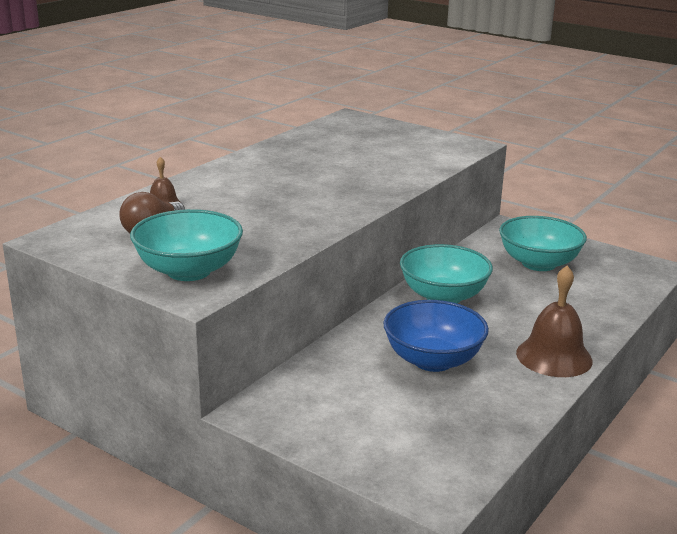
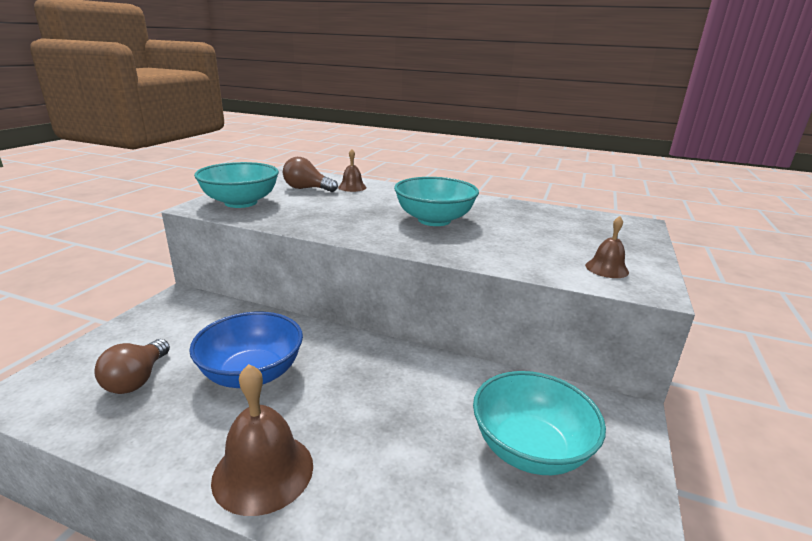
camera: 75 degrees right, 0 degrees up
turquoise bowl [400,244,493,303] -> turquoise bowl moved to [394,177,479,226]
none -> brown light bulb [94,339,170,394]
none -> brown bell [585,216,629,278]

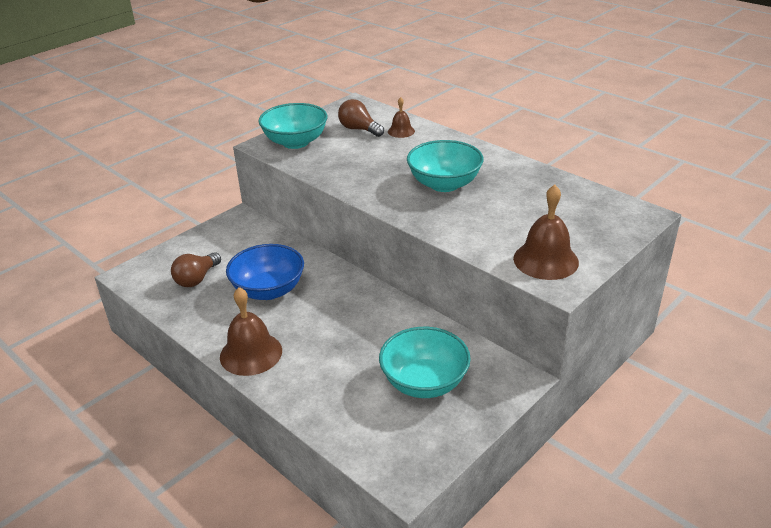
camera: 25 degrees right, 10 degrees up
brown bell [585,216,629,278] -> brown bell [513,185,579,280], size x1.80

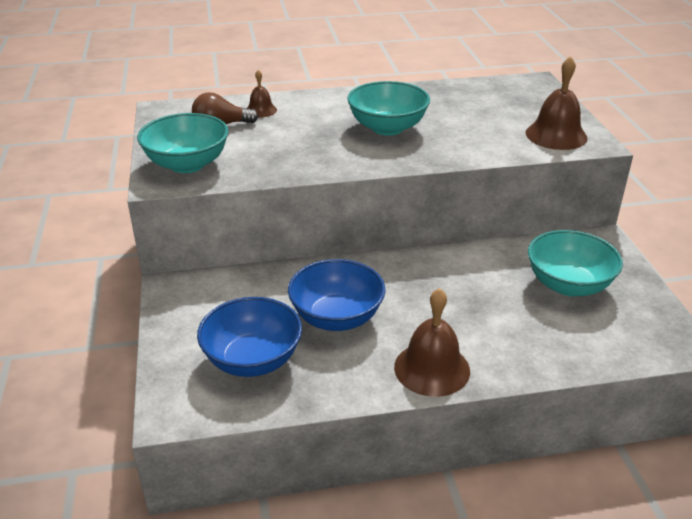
camera: 55 degrees left, 0 degrees up
brown light bulb [171,252,221,287] -> blue bowl [197,297,302,377]

